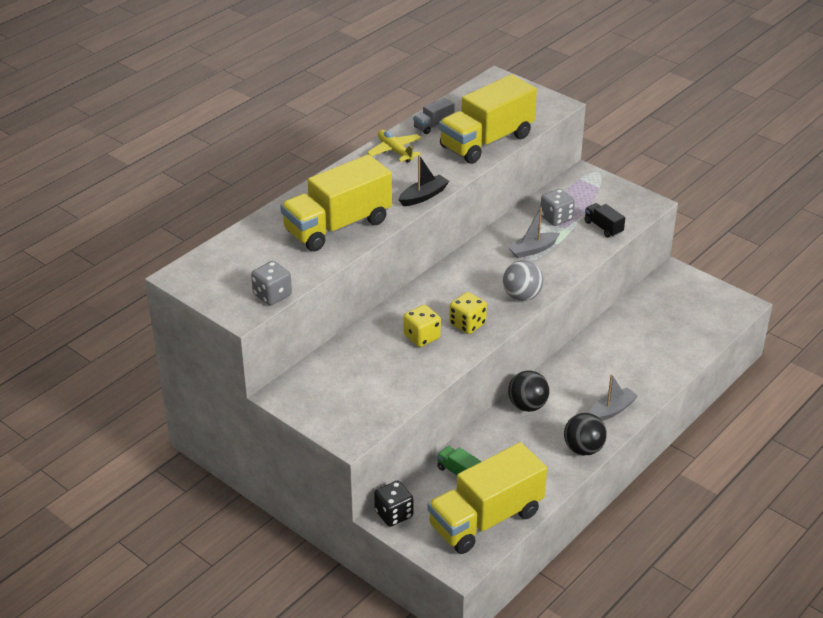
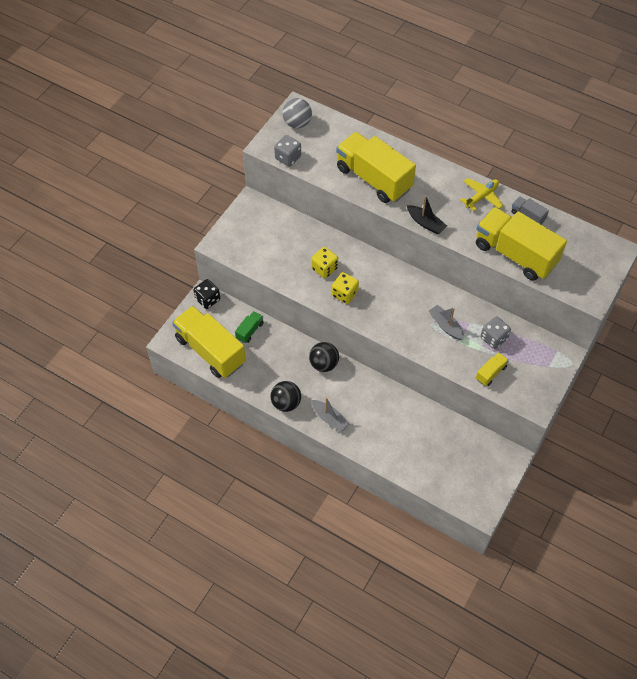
camera: 80 degrees right, 20 degrees up
grey ball [503,260,544,301] -> grey ball moved to [282,98,312,128]
black truck [584,203,625,237] -> yellow truck [476,353,509,386]

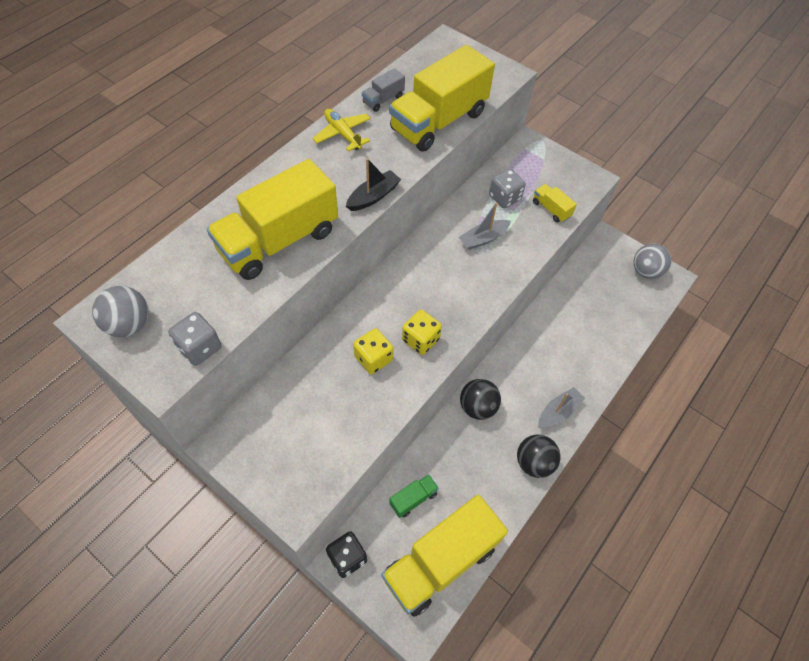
camera: 85 degrees left, 0 degrees up
green truck [235,311,264,343] -> green truck turned 105 degrees clockwise [389,474,439,518]
none -> grey ball [634,243,672,279]

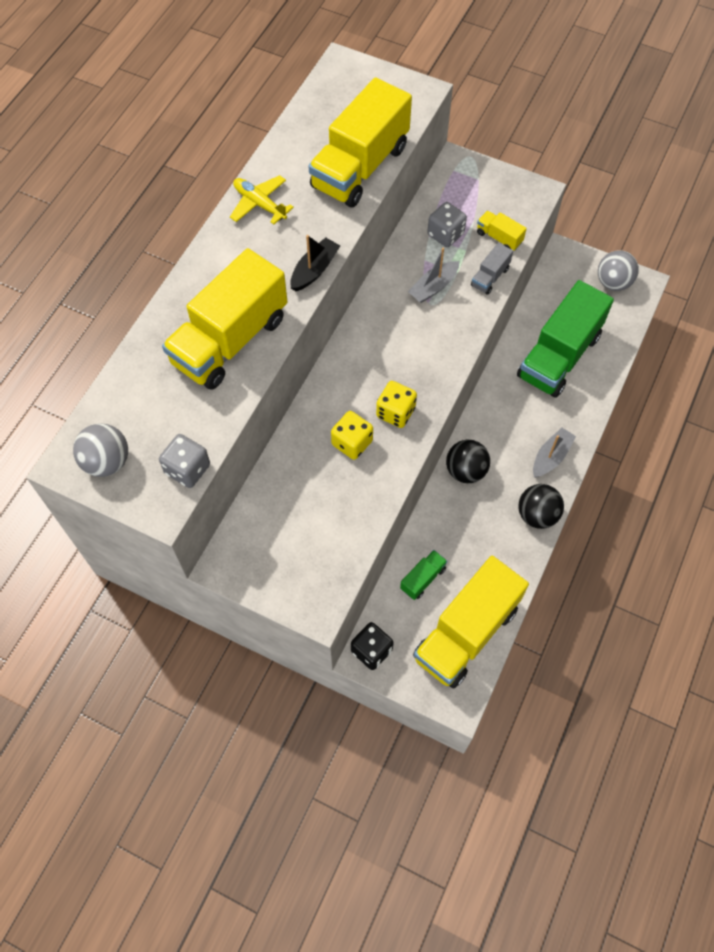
camera: 10 degrees left, 5 degrees up
grey truck [362,68,405,112] -> grey truck moved to [471,243,513,295]
none -> green truck [517,280,614,398]

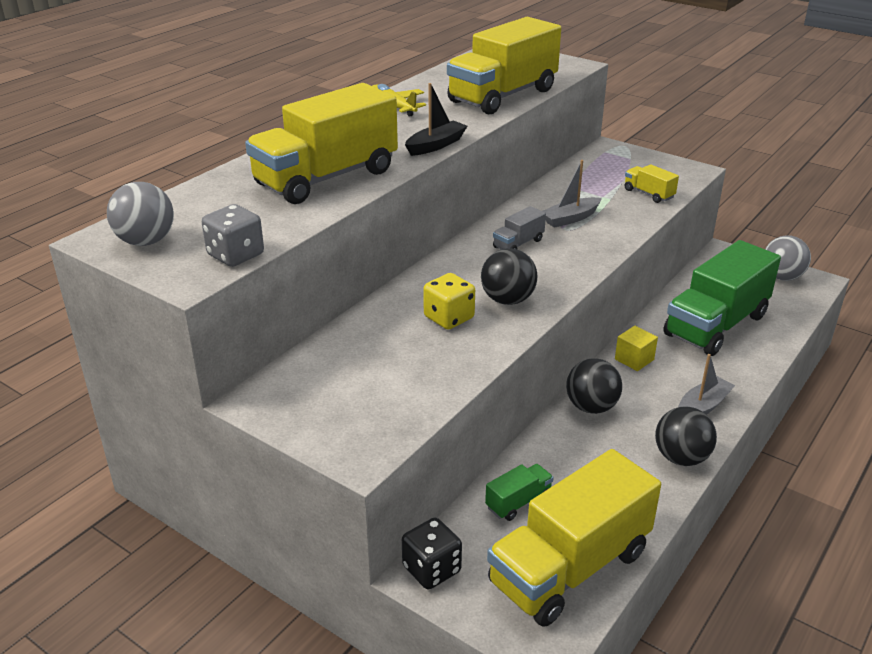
camera: 10 degrees right, 30 degrees down
yellow dice [376,381,417,428] -> black ball [481,248,537,305]
grey dice [427,202,467,247] -> none
grey truck [471,243,513,295] -> grey truck moved to [493,206,546,249]
none -> yellow cube [615,326,658,371]

